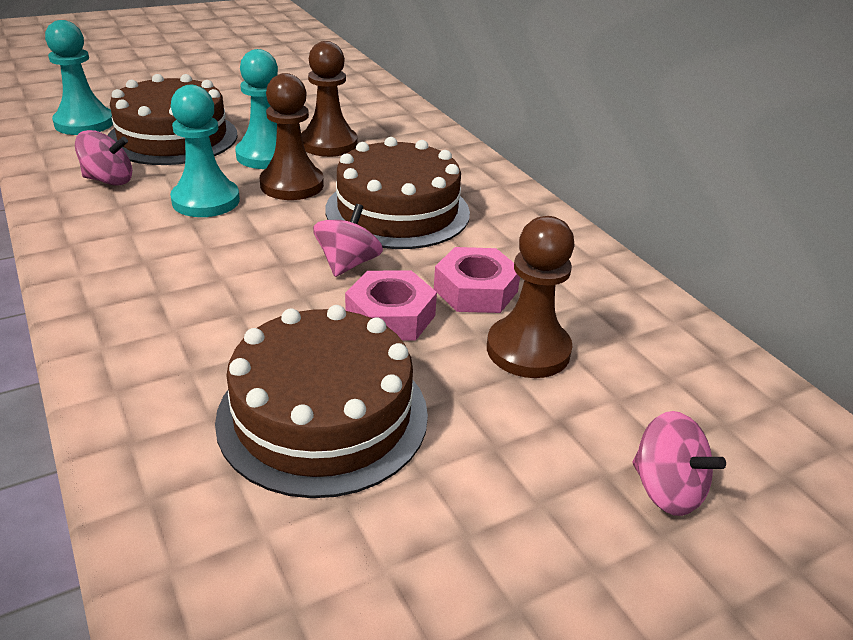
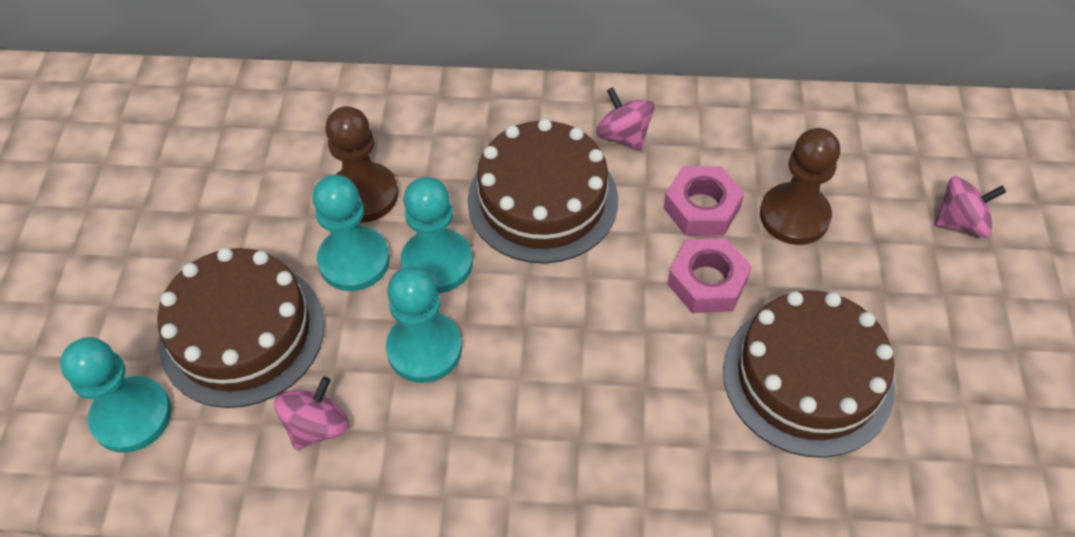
camera: 55 degrees left, 20 degrees up
brown pawn [260,73,324,200] -> turquoise pawn [401,177,473,293]
pink spinning top [313,204,383,277] -> pink spinning top moved to [596,87,655,150]

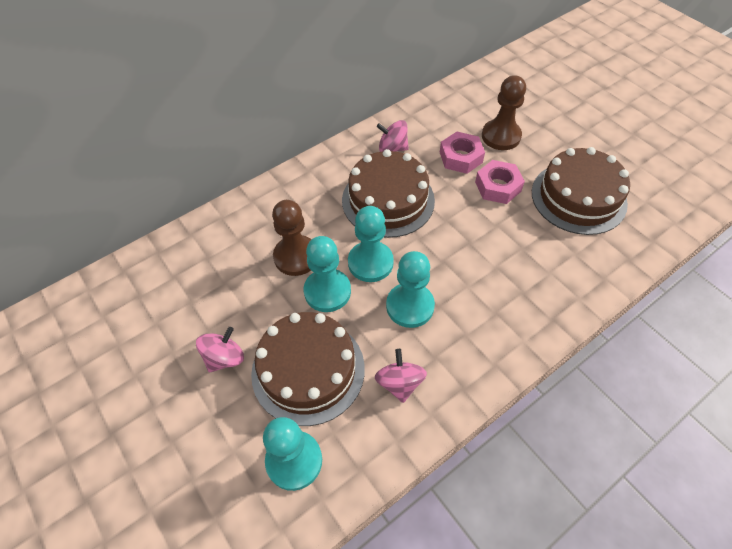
camera: 40 degrees left, 0 degrees up
pink spinning top [934,176,1006,237] -> pink spinning top moved to [196,327,244,372]

